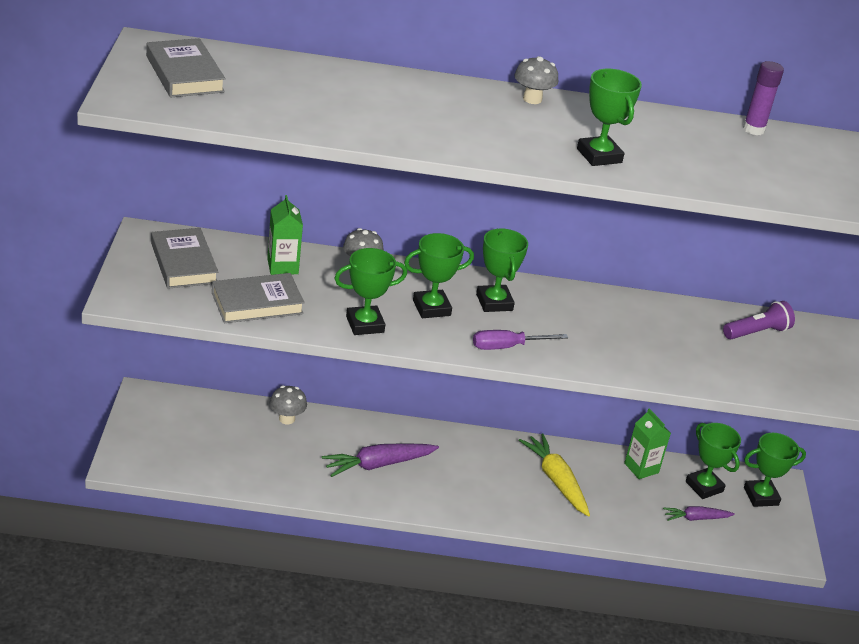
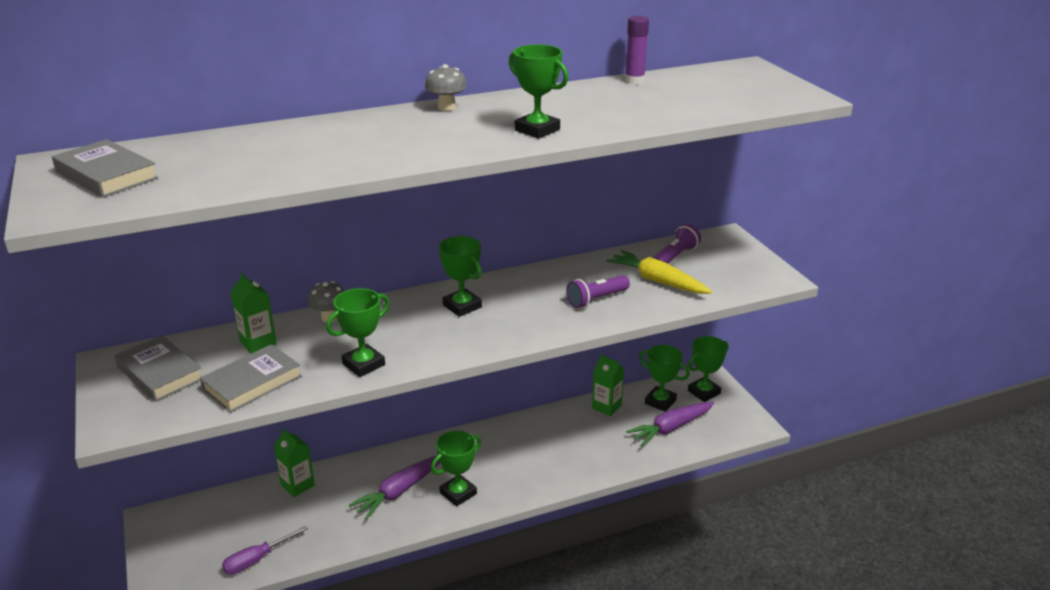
camera: 20 degrees left, 5 degrees down
grey mushroom [269,386,307,424] -> green carton [274,429,315,497]
green trophy [404,233,474,318] -> green trophy moved to [431,431,481,507]
purple screwdriver [473,330,568,350] -> purple screwdriver moved to [222,526,308,575]
yellow carrot [519,433,590,517] -> yellow carrot moved to [606,250,712,294]
purple carrot [663,506,735,521] -> purple carrot [626,402,714,446], size x1.66
none -> purple flashlight [566,275,630,308]

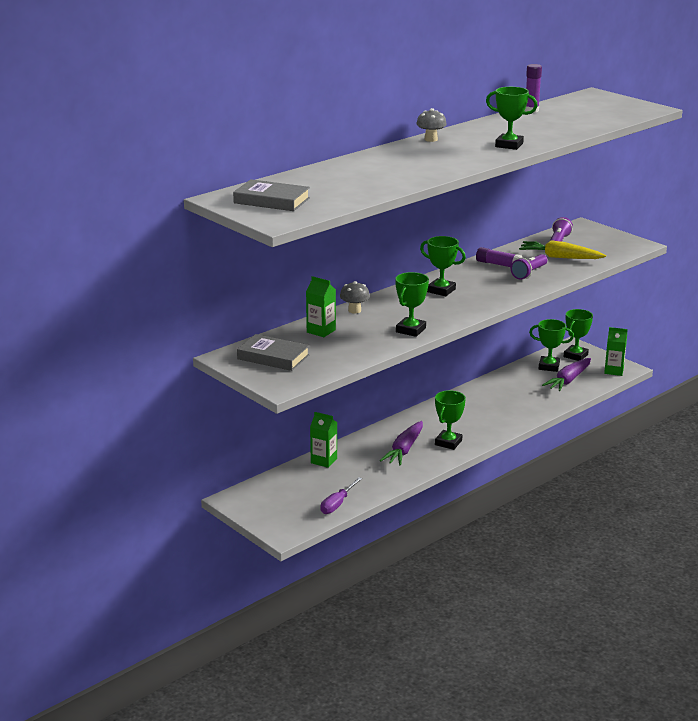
camera: 20 degrees left, 5 degrees down
grey book [200,344,302,413] -> none
green carton [592,355,624,416] -> green carton moved to [604,327,627,376]
none -> purple glue stick [476,247,522,267]

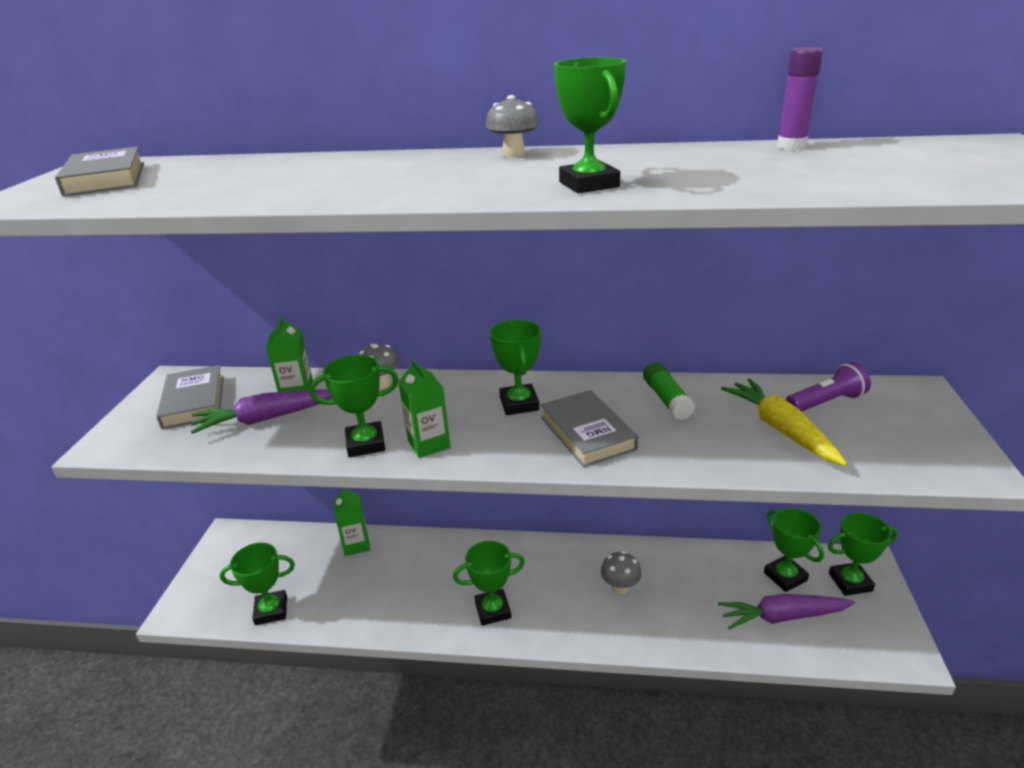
camera: 50 degrees right, 5 degrees up
purple screwdriver [320,477,362,514] -> green trophy [220,543,295,625]
purple carrot [380,421,423,466] -> purple carrot moved to [191,389,332,434]
purple glue stick [476,247,522,267] -> green glue stick [643,362,695,420]
purple flashlight [511,254,547,280] -> none
green carton [604,327,627,376] -> green carton moved to [398,359,451,458]
none -> grey book [540,390,638,467]
none -> grey mushroom [601,551,642,594]

